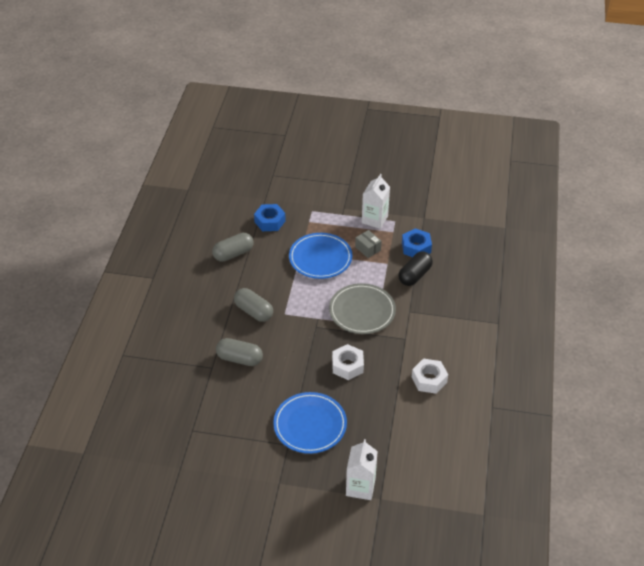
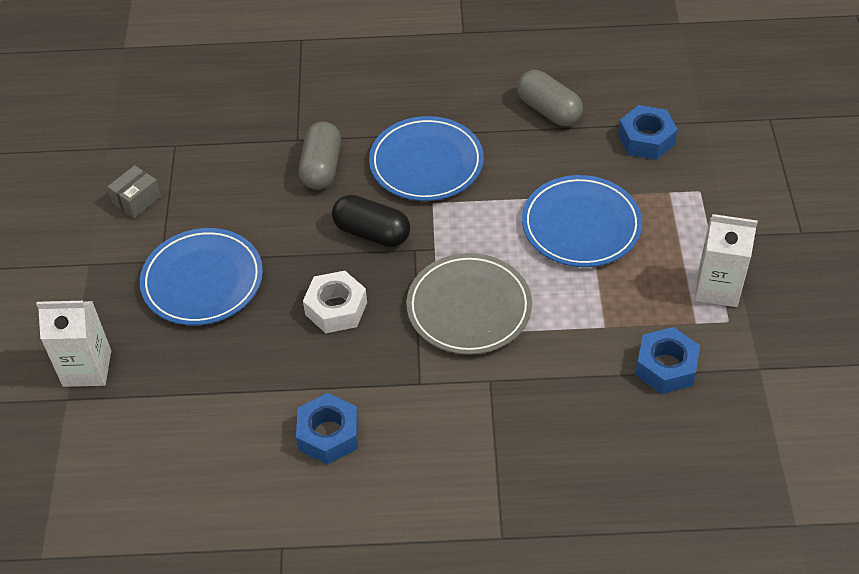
camera: 80 degrees right, 5 degrees up
grey capsule [234,288,273,322] -> blue plate [369,116,484,201]
grey box [355,230,382,258] -> grey box moved to [107,165,161,218]
black capsule [398,251,433,286] -> black capsule moved to [332,195,410,247]
white nut [412,358,448,394] -> blue nut [296,393,358,465]

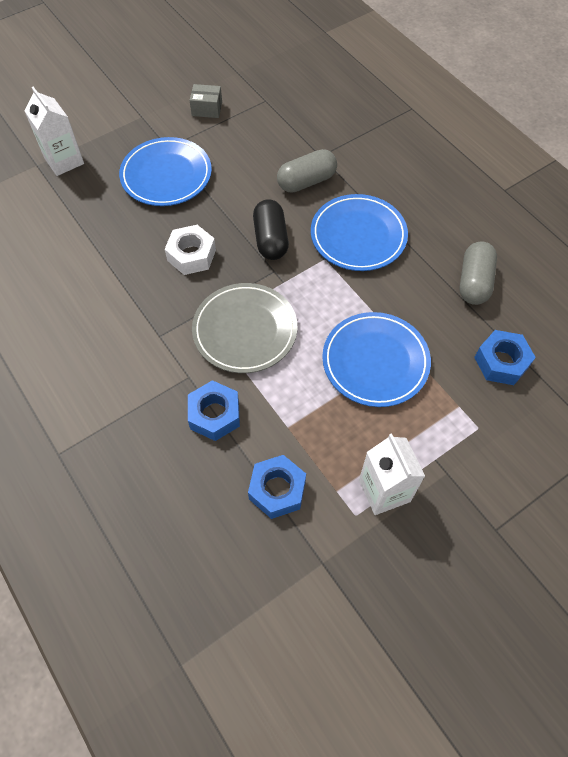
camera: 55 degrees right, 10 degrees up
blue nut [296,393,358,465] -> blue nut moved to [188,380,240,441]

